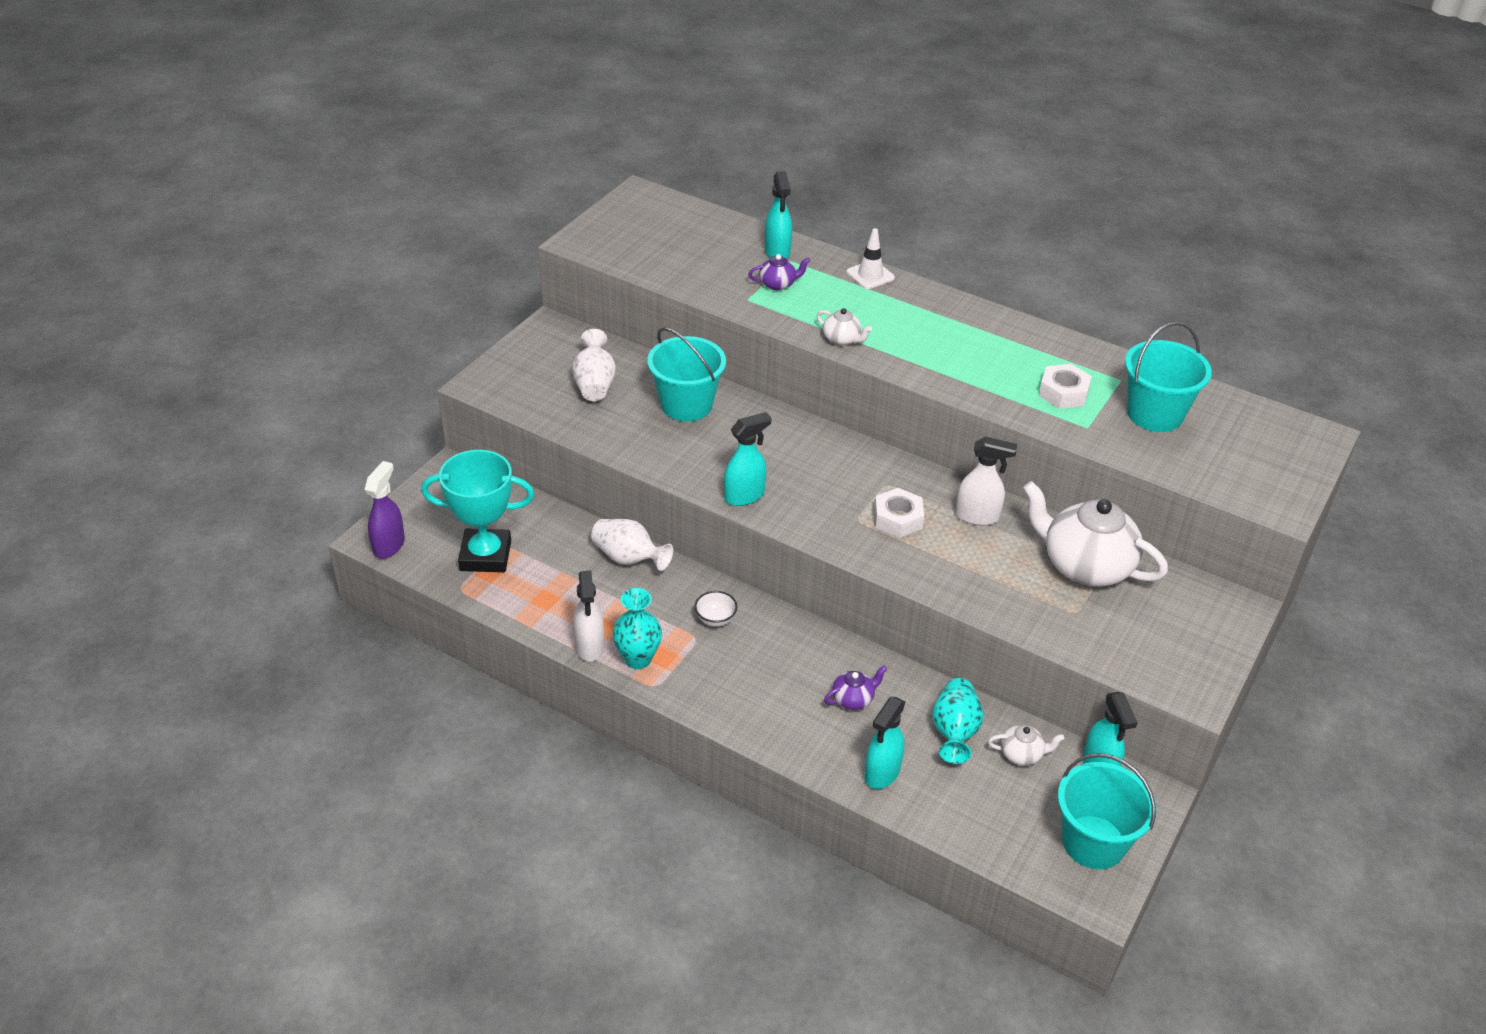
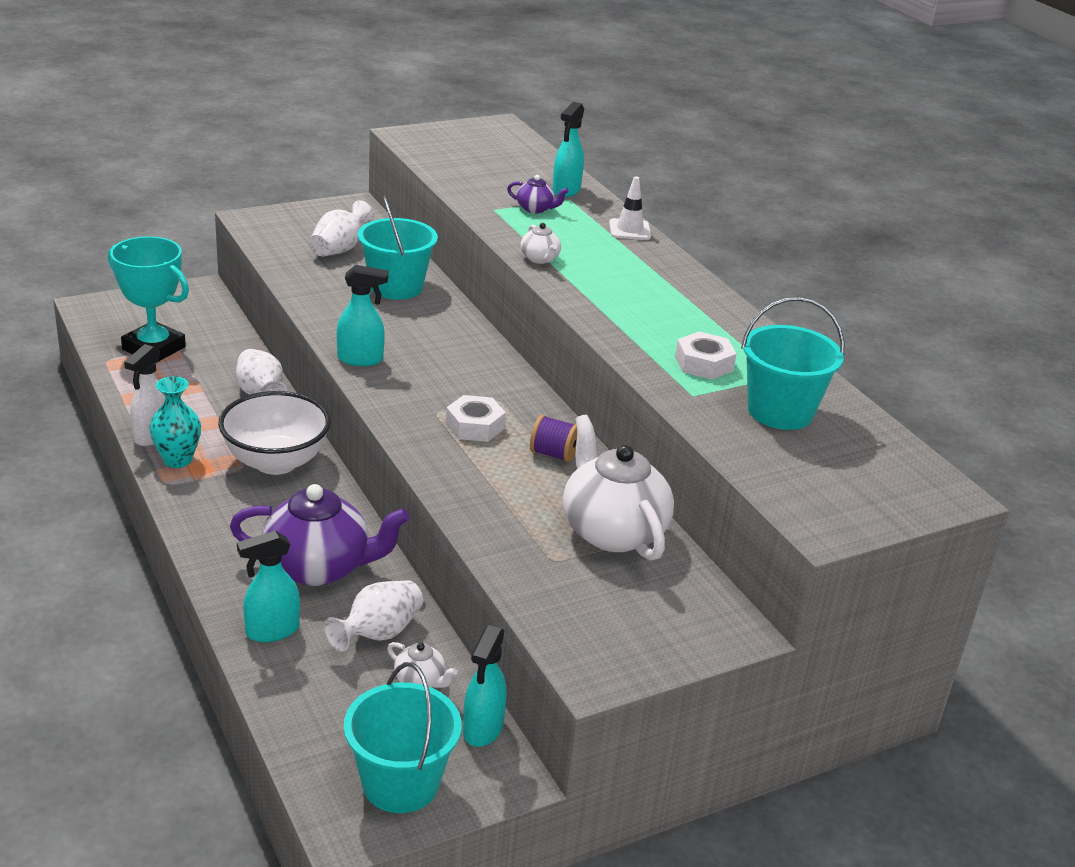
camera: 30 degrees right, 10 degrees down
purple spray bottle [365,461,405,559] -> none
white bowl [695,591,737,627] -> white bowl [218,391,331,475], size x2.44
purple teapot [824,665,887,710] -> purple teapot [230,484,410,586], size x2.25
turquoise vase [932,678,984,764] -> white vase [324,580,423,652]
white spray bottle [956,437,1017,526] -> purple spool [530,415,577,462]

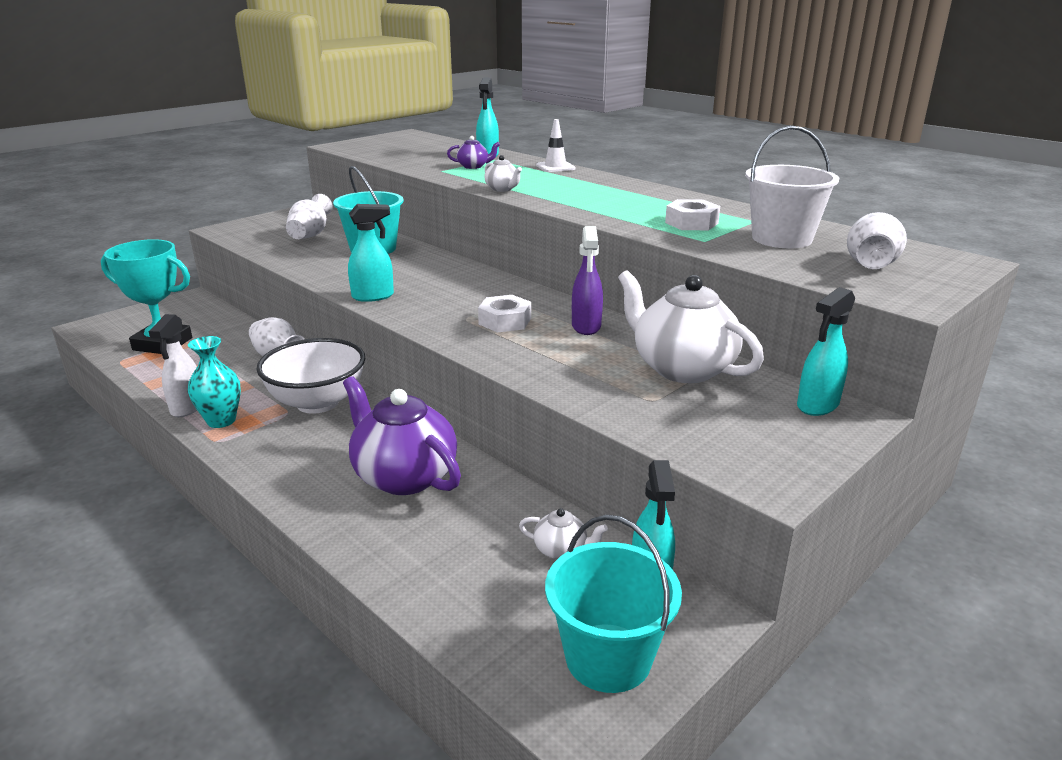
camera: 15 degrees left, 5 degrees down
purple teapot [230,484,410,586] -> purple teapot turned 120 degrees counterclockwise [343,376,461,495]
turquoise spray bottle [237,531,300,642] -> turquoise spray bottle moved to [797,287,855,416]
white vase [324,580,423,652] -> white vase moved to [847,212,907,269]
purple spool [530,415,577,462] -> purple spray bottle [572,226,603,335]
turquoise bucket [741,297,844,430] -> white bucket [745,126,839,248]

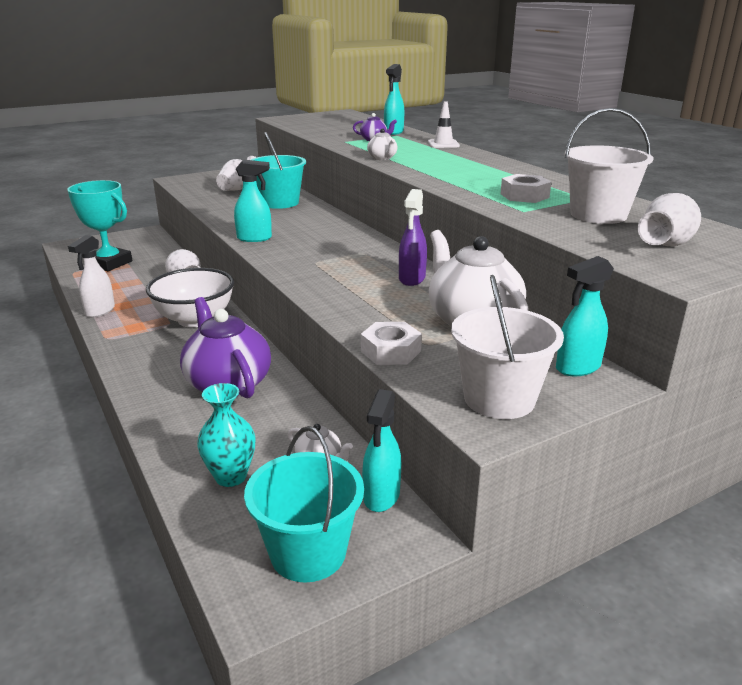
camera: 15 degrees right, 0 degrees up
turquoise vase [188,336,241,428] -> turquoise vase moved to [197,383,256,487]
white nut [478,295,531,333] -> white nut moved to [361,322,422,365]
none -> white bucket [451,275,564,419]

